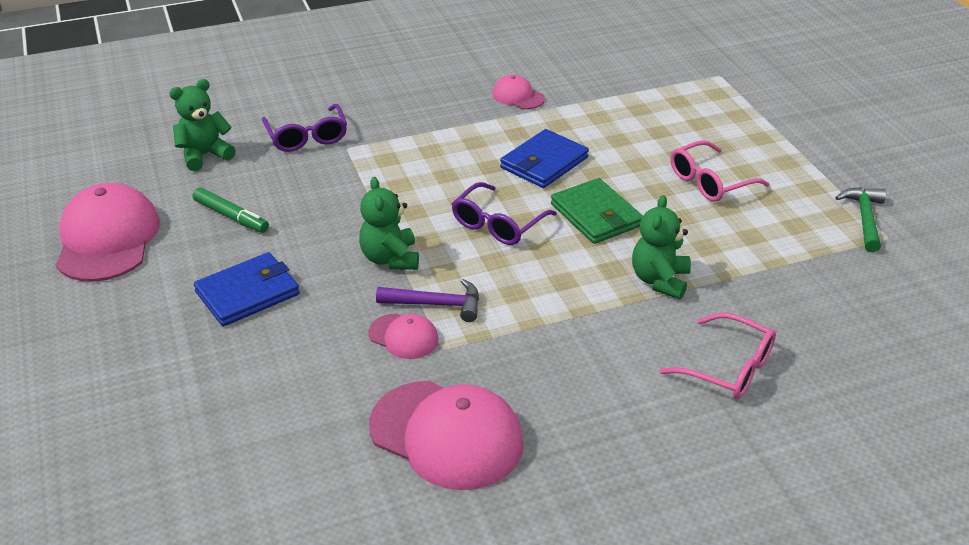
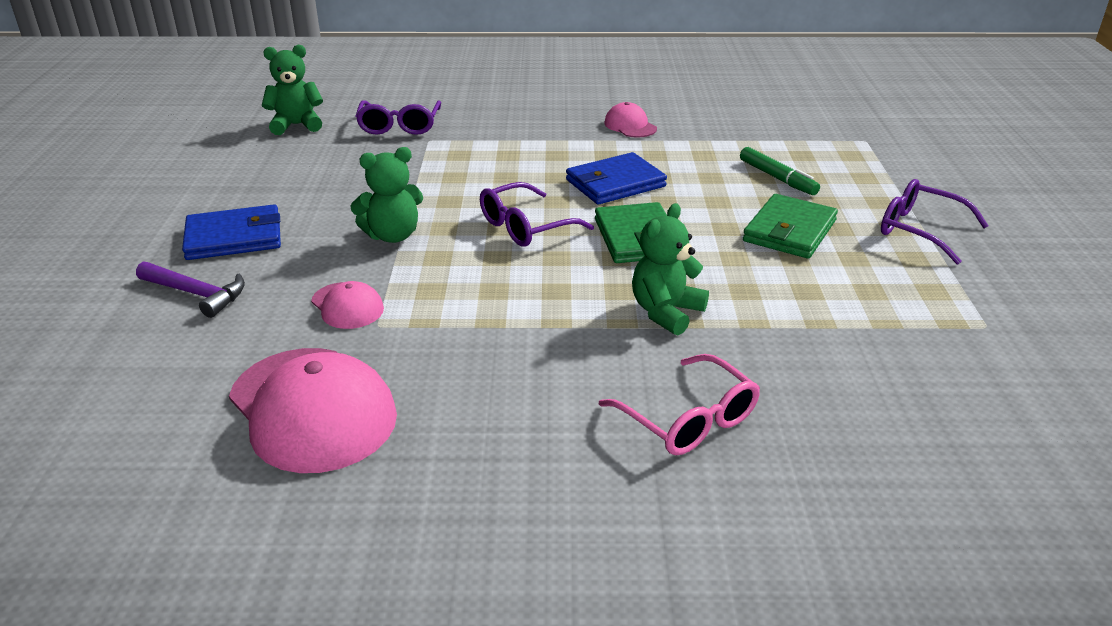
camera: 20 degrees right, 5 degrees down
pink cap [56,183,160,282] -> none
green marker [193,188,269,233] -> green marker moved to [740,147,820,195]
green teddy bear [359,177,419,270] -> green teddy bear turned 120 degrees counterclockwise [350,147,423,243]
purple hammer [376,279,479,322] -> purple hammer moved to [136,261,245,318]
pink glasses [670,140,770,202] -> green wallet [743,194,838,259]
green hammer [835,187,886,253] -> none
none -> purple glasses [881,179,989,265]

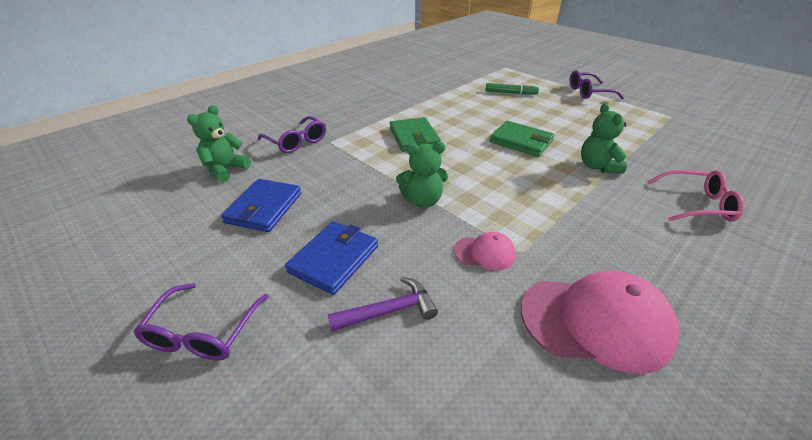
camera: 45 degrees left, 5 degrees up
green teddy bear [350,147,423,243] -> green teddy bear turned 60 degrees clockwise [396,142,448,208]
purple glasses [480,182,594,247] -> purple glasses moved to [134,283,269,361]
blue wallet [566,152,667,205] -> blue wallet moved to [221,179,302,232]
pink cap [604,102,657,138] -> none
green wallet [743,194,838,259] -> green wallet moved to [390,117,441,152]

